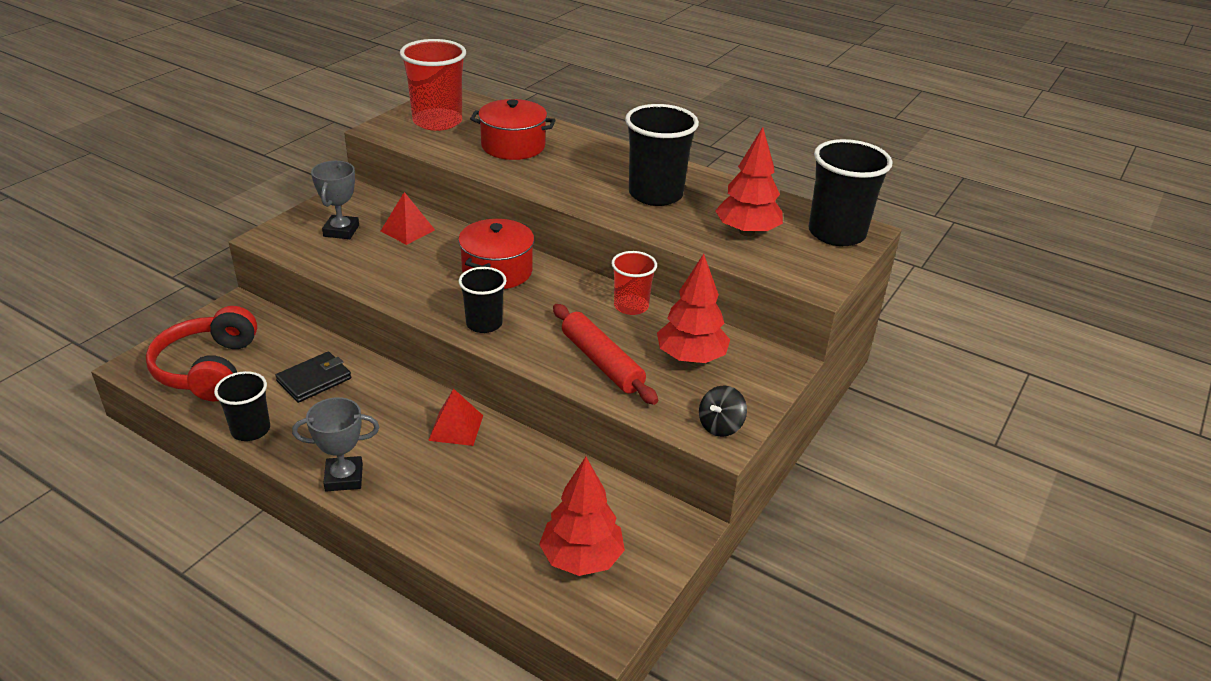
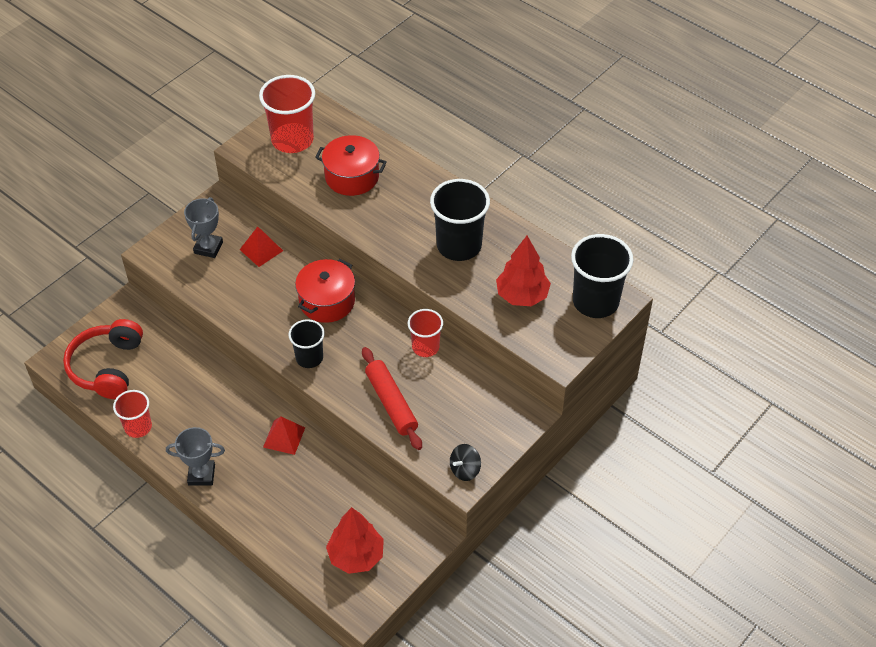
camera: 10 degrees right, 15 degrees up
black cup [214,371,270,441] -> red cup [113,390,152,438]
black wallet [275,352,351,403] -> none
red tree [657,254,730,363] -> none

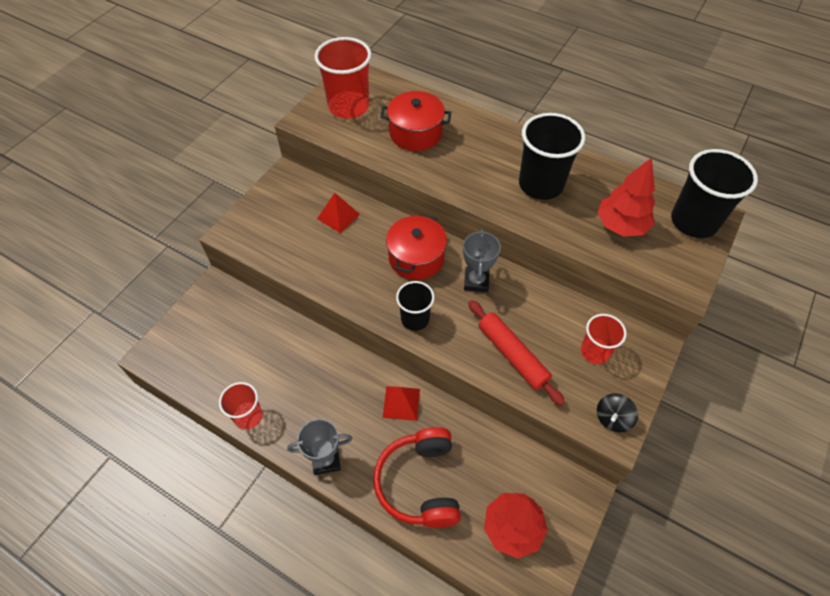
camera: 10 degrees left, 5 degrees up
red headphones [63,319,143,399] -> red headphones moved to [373,427,461,528]
grey trophy [184,197,223,258] -> grey trophy moved to [463,229,501,292]
red cup [408,309,443,357] -> red cup moved to [581,314,627,364]

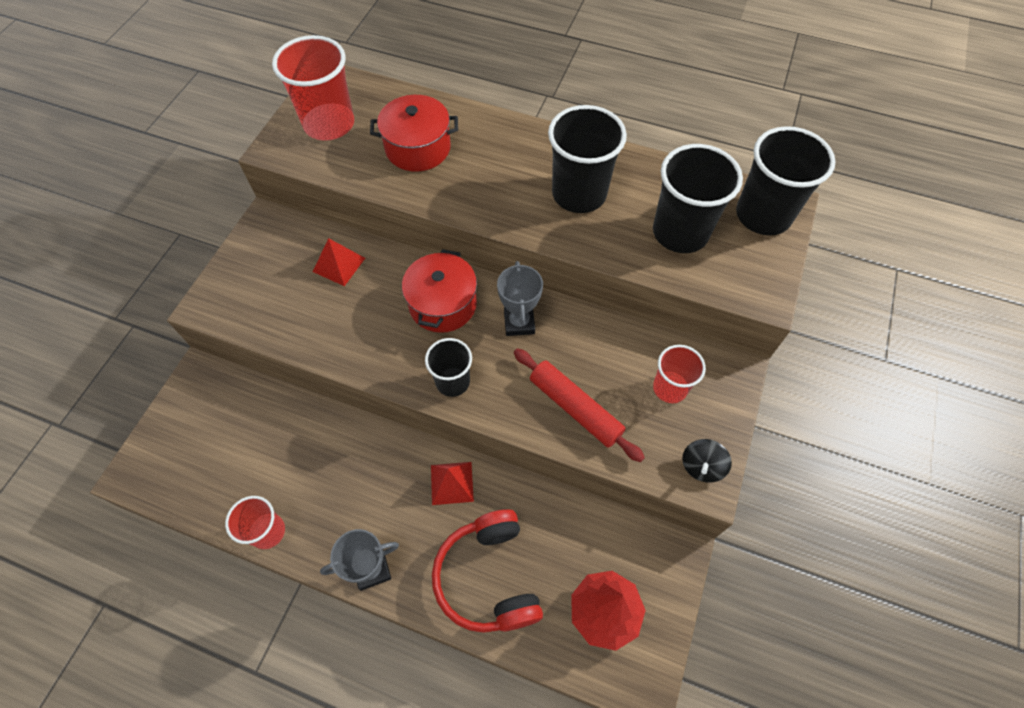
camera: 10 degrees left, 5 degrees up
red tree [597,158,655,236] -> black cup [653,144,743,253]

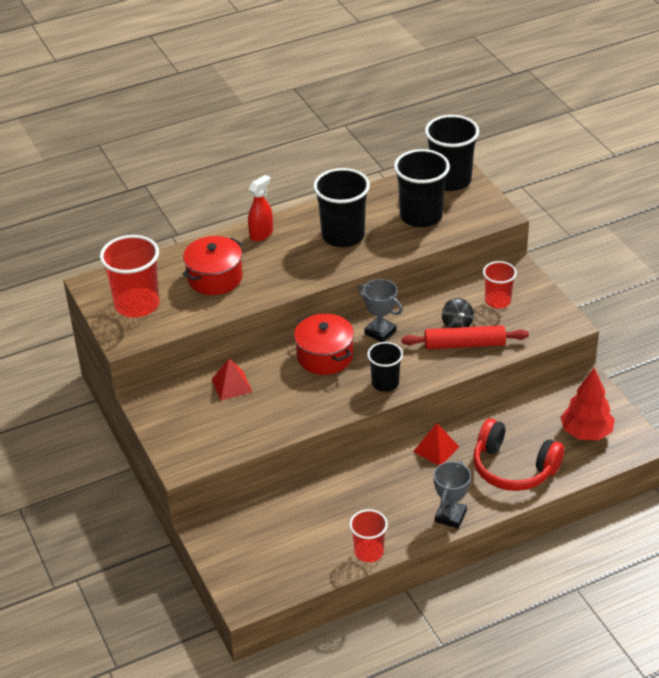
camera: 45 degrees left, 20 degrees down
black spinning top [682,439,732,482] -> black spinning top moved to [442,298,474,328]
none -> red spray bottle [248,175,273,241]

